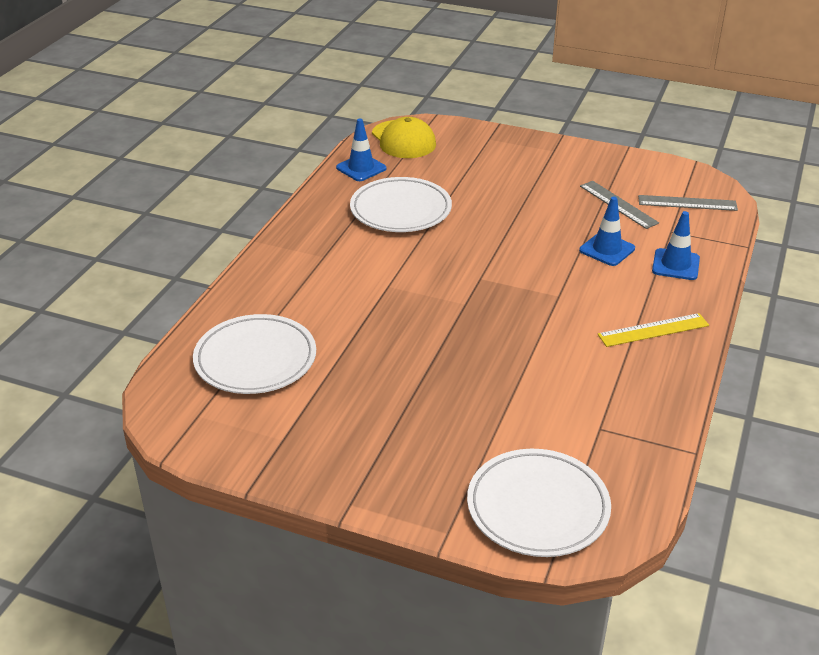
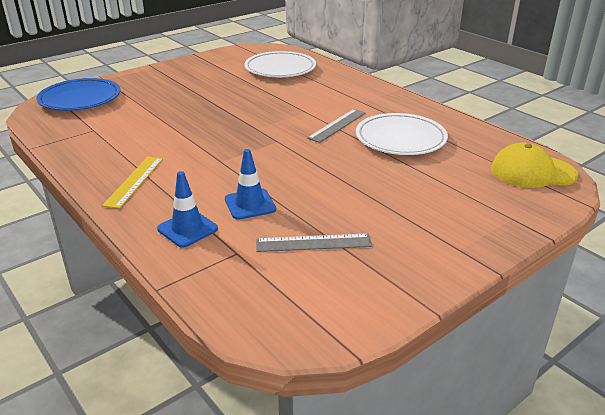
camera: 120 degrees right, 5 degrees down
blue traffic cone [336,119,387,181] -> none
white plate [467,449,611,557] -> blue plate [36,78,120,111]
grey ruler [638,195,738,211] -> grey ruler moved to [307,109,366,143]

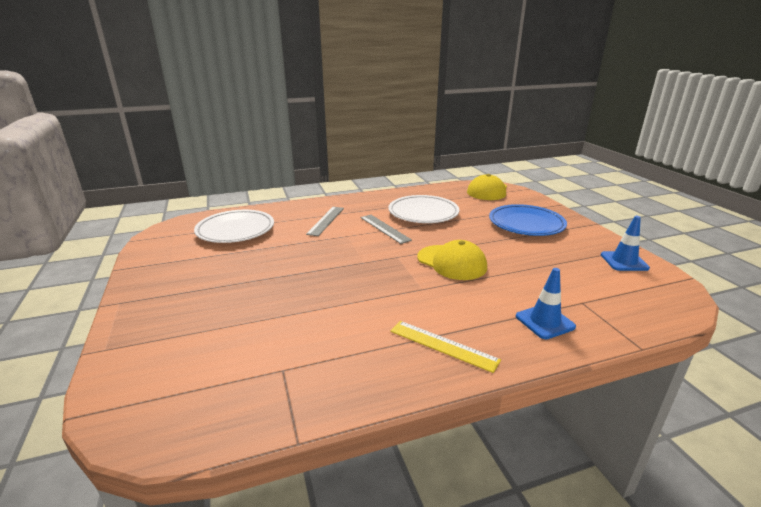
camera: 70 degrees left, 5 degrees down
blue plate [36,78,120,111] -> blue plate moved to [489,204,567,236]
blue traffic cone [225,149,276,220] -> blue traffic cone moved to [601,216,650,271]
grey ruler [256,234,372,252] -> grey ruler moved to [306,207,344,236]
none -> yellow cap [417,240,487,280]

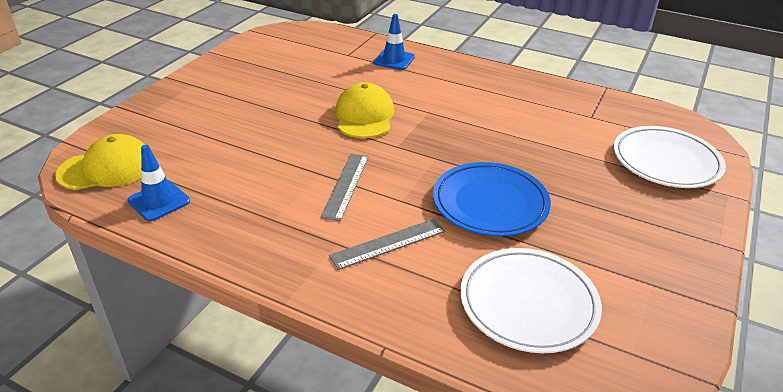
camera: 135 degrees left, 10 degrees up
white plate [388,195,459,223] -> white plate moved to [614,126,726,188]
yellow ruler [390,321,501,373] -> none
blue plate [489,204,567,236] -> blue plate moved to [433,162,551,236]
blue traffic cone [601,216,650,271] -> blue traffic cone moved to [128,145,190,221]

